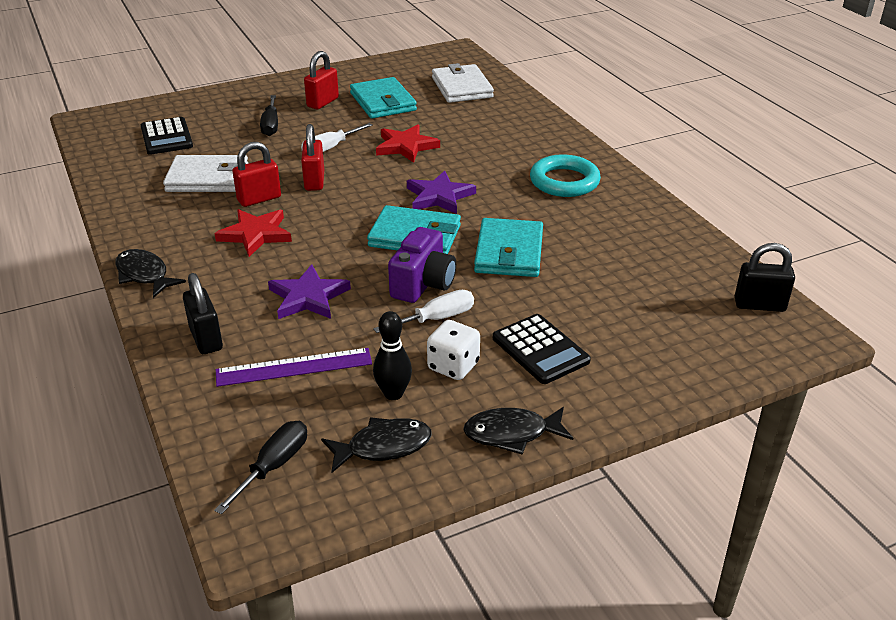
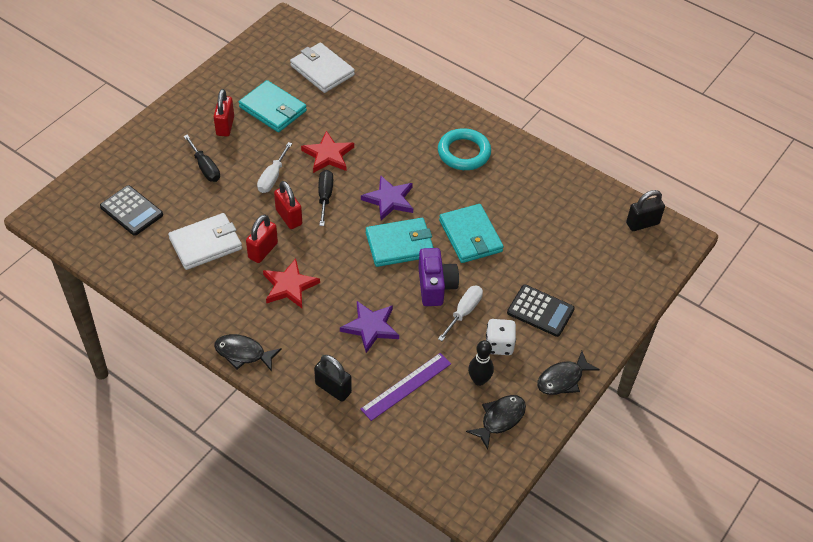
camera: 30 degrees left, 15 degrees up
black screwdriver [214,421,307,514] -> black screwdriver moved to [318,170,333,226]

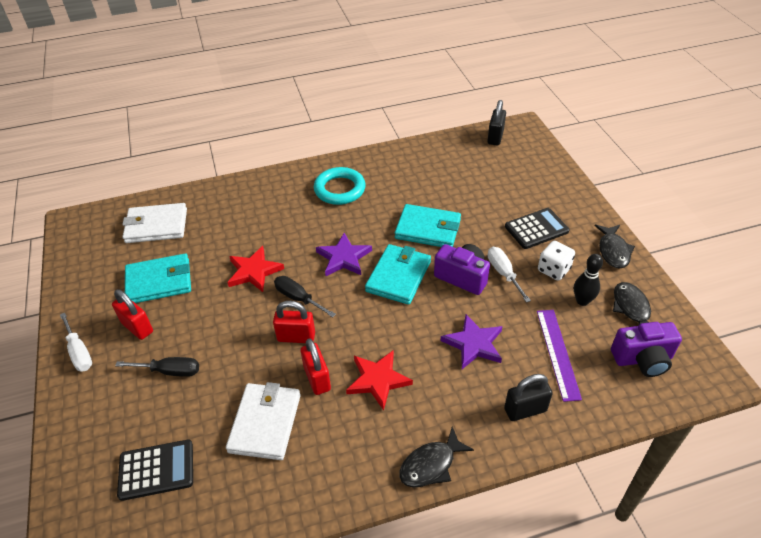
camera: 50 degrees left, 5 degrees down
white screwdriver [257,142,292,193] -> white screwdriver moved to [60,313,92,372]
none -> purple camera [611,322,682,377]

